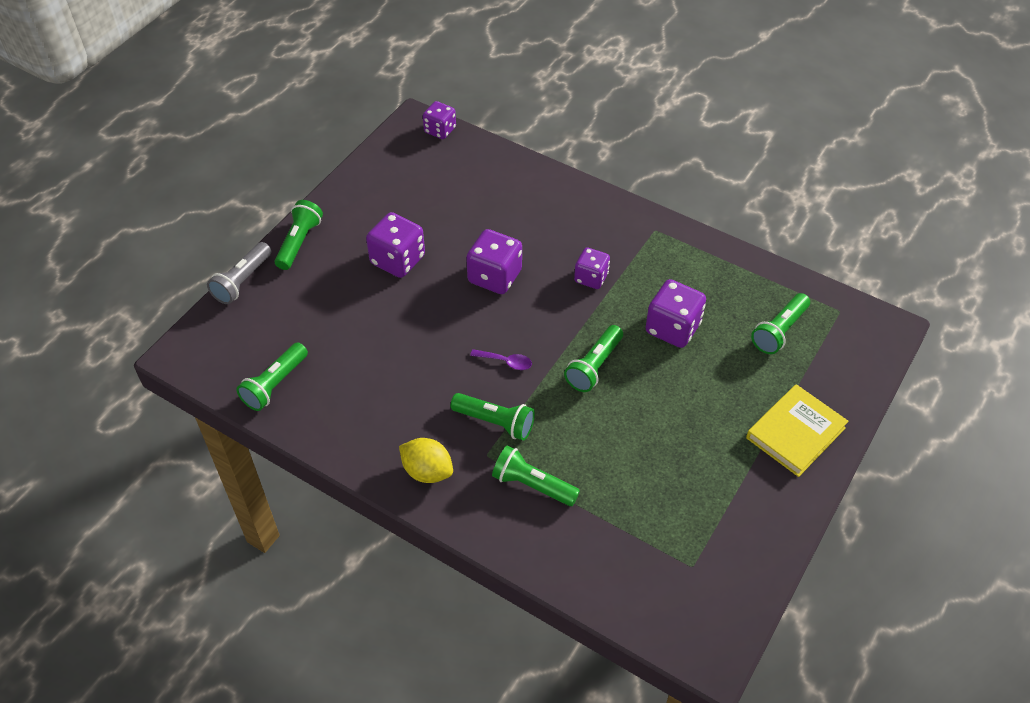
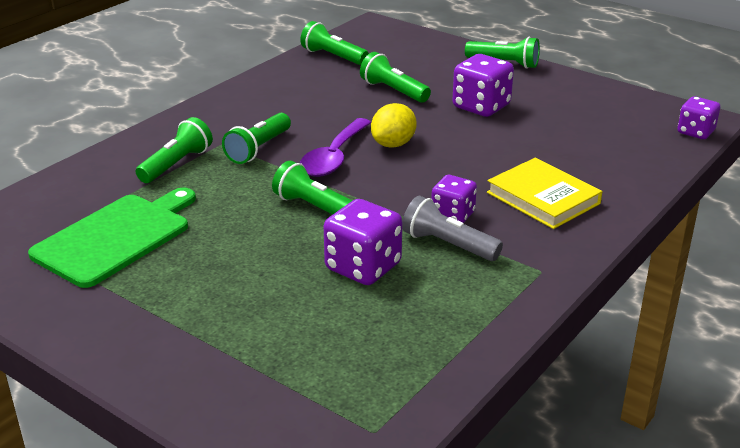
camera: 95 degrees right, 20 degrees down
grey flashlight [207,242,271,304] -> grey flashlight moved to [402,196,503,261]
yellow lemon [399,438,453,483] -> yellow lemon moved to [371,103,417,148]
purple dice [466,229,522,294] -> none
purple spoon [470,349,532,370] -> purple spoon [300,118,371,177], size x1.96
yellow book [746,384,849,477] -> yellow book moved to [487,158,603,229]
green flashlight [751,293,810,354] -> green flashlight moved to [360,52,431,103]
none -> green cutting board [28,188,196,288]

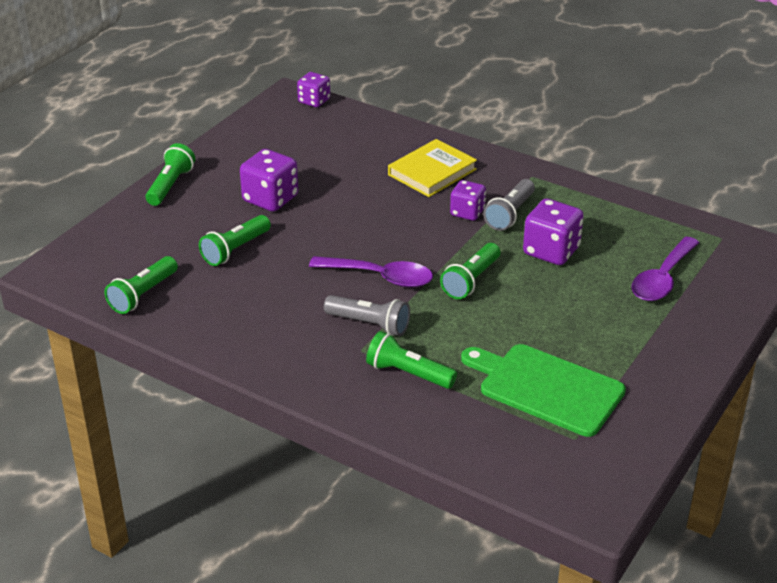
camera: 95 degrees left, 5 degrees up
green flashlight [222,113,291,164] -> grey flashlight [324,295,410,336]
yellow lemon [371,103,417,148] -> none
none -> purple spoon [631,237,699,301]

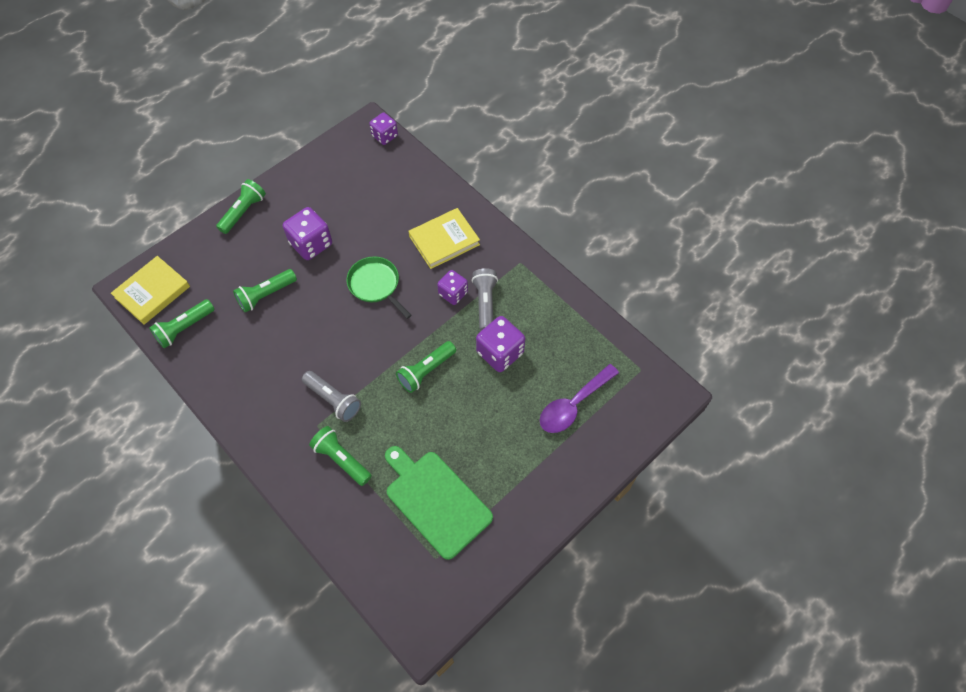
camera: 15 degrees right, 25 degrees up
purple spoon [309,256,433,288] -> none
grey flashlight [483,179,535,231] -> grey flashlight turned 135 degrees clockwise [472,268,498,331]
none -> yellow book [111,256,190,325]
none -> green pan [347,257,412,319]

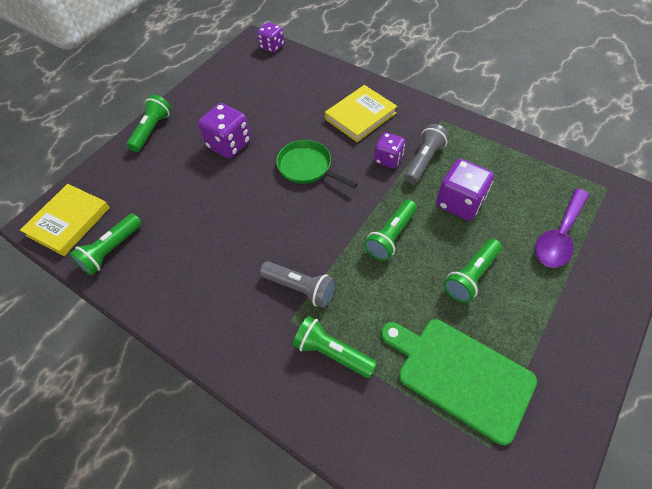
camera: 10 degrees left, 5 degrees down
green flashlight [233,269,297,313] -> green flashlight moved to [443,239,502,303]
grey flashlight [472,268,498,331] -> grey flashlight turned 45 degrees clockwise [404,124,449,184]

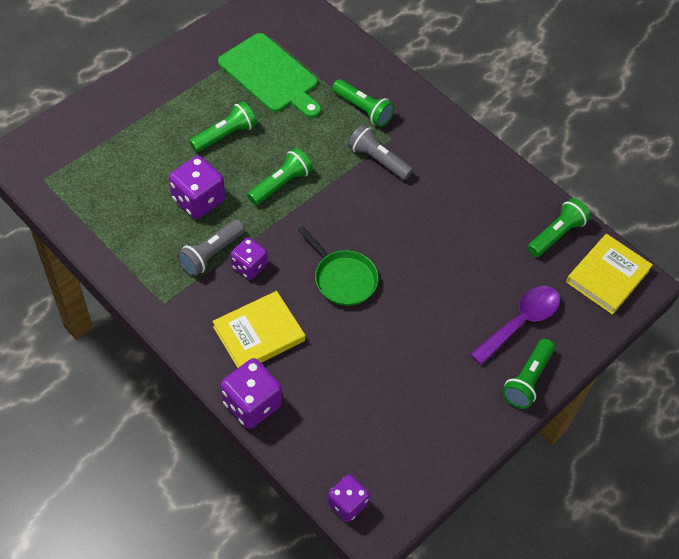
camera: 175 degrees left, 0 degrees up
purple dice [198,103,251,159] -> purple dice moved to [220,358,282,429]
purple spoon [535,188,589,268] -> purple spoon moved to [470,286,560,365]

